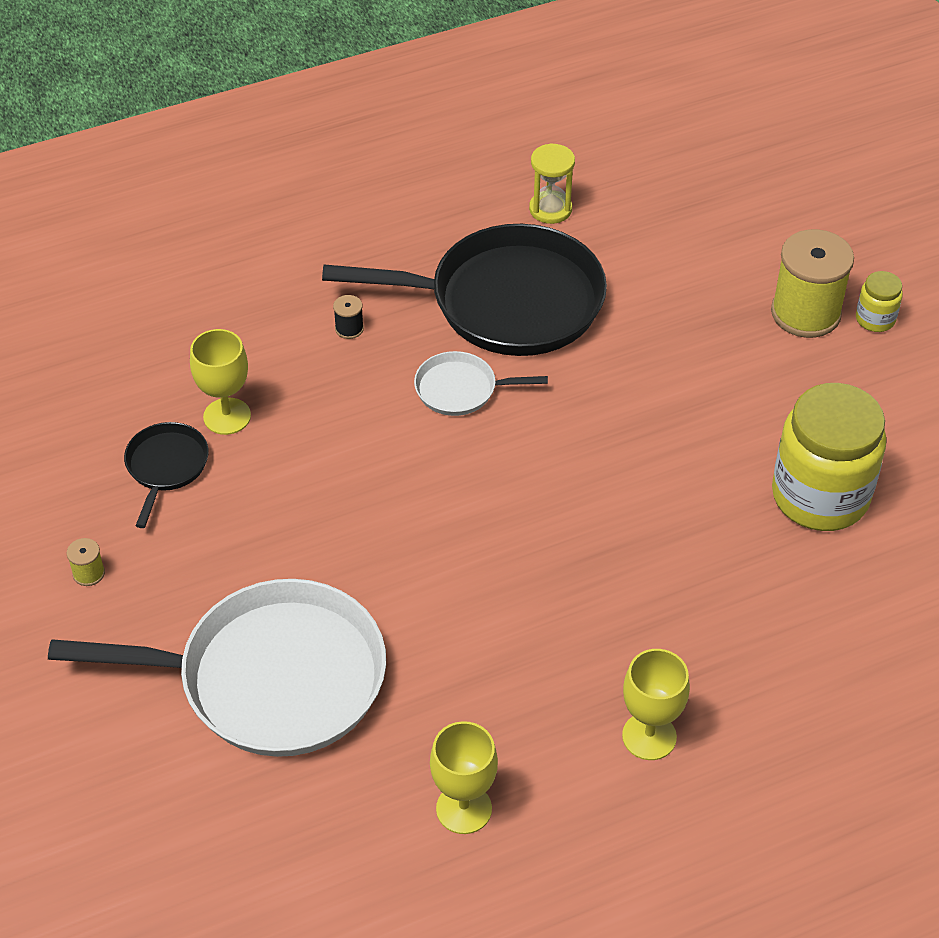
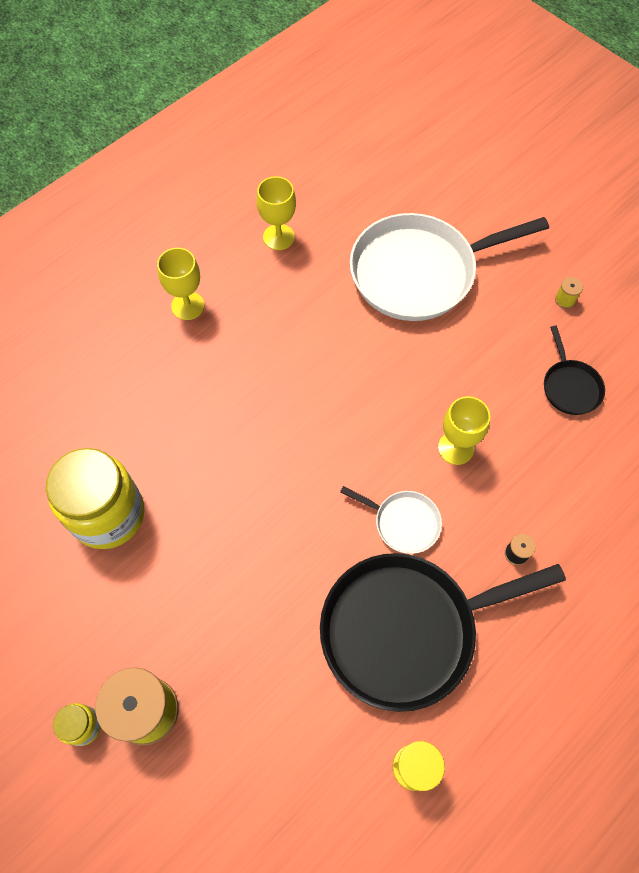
camera: 160 degrees right, 15 degrees up
yellow goblet [190,329,251,435] -> yellow goblet moved to [438,396,490,465]
white pan [414,351,548,416] -> white pan turned 45 degrees clockwise [340,486,442,554]

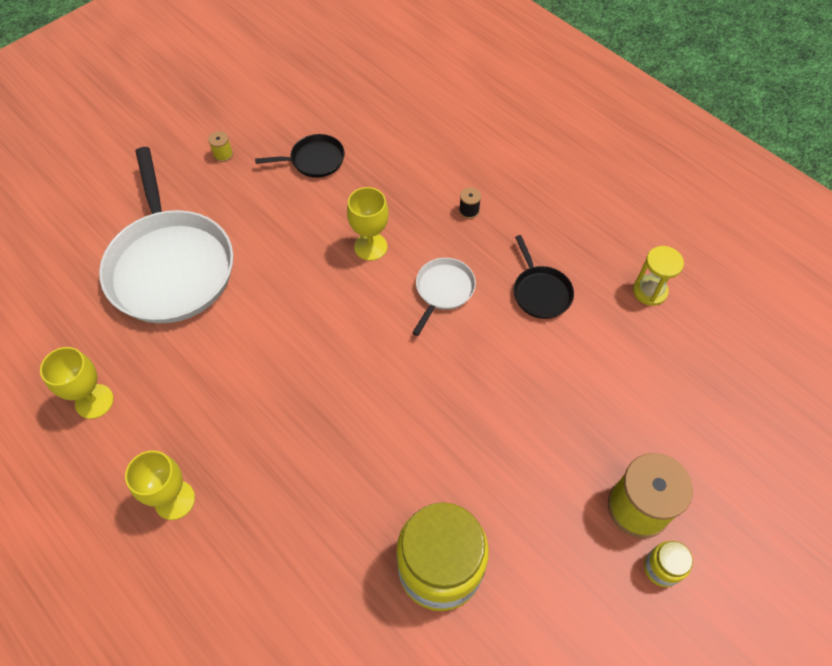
camera: 90 degrees left, 5 degrees down
black pan [320,553,566,712] -> black pan [514,235,574,319], size x0.45

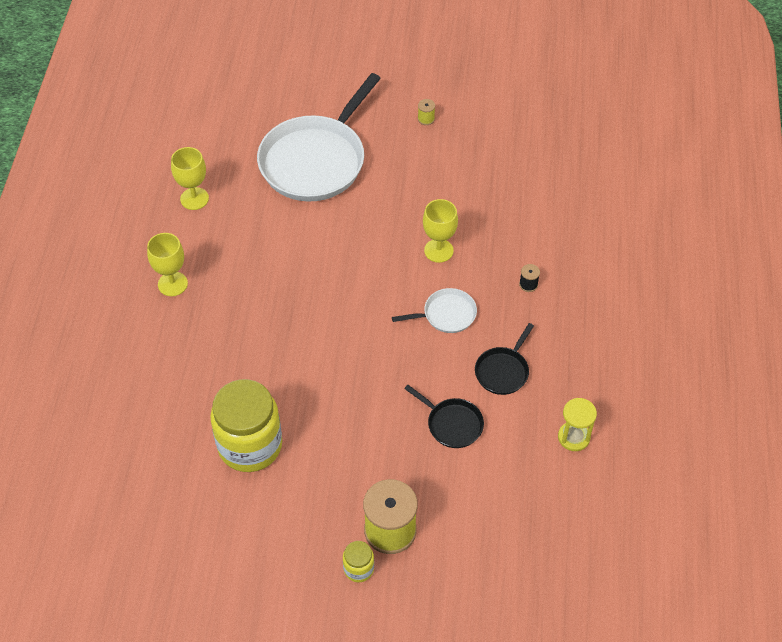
camera: 50 degrees right, 5 degrees down
black pan [255,134,345,178] -> black pan moved to [404,385,484,448]

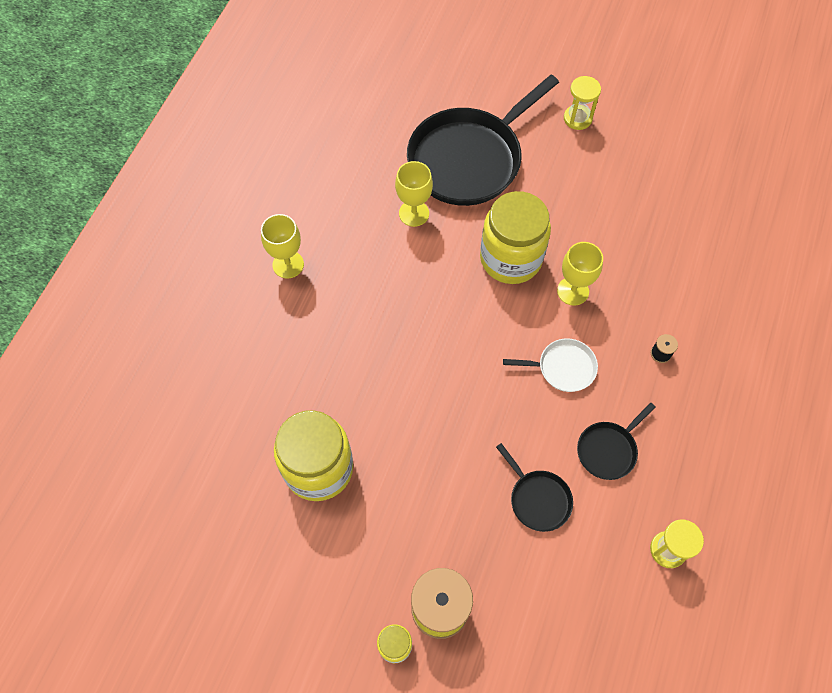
camera: 15 degrees right, 10 degrees up
yellow goblet [171,147,209,210] -> yellow goblet moved to [395,161,433,227]
white pan [257,73,381,201] -> black pan [407,75,559,206]
yellow spool [418,99,435,125] -> none
none -> yellow jar [480,191,551,284]
none -> yellow hourglass [564,76,601,130]

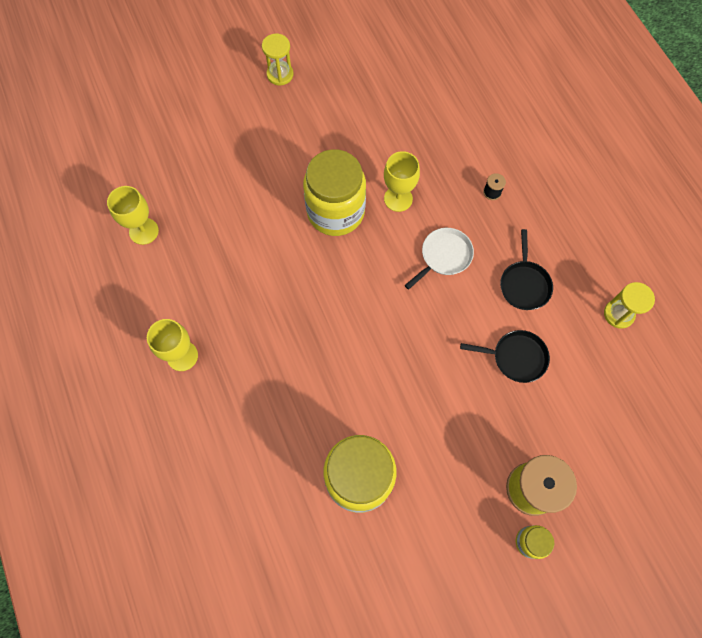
camera: 45 degrees left, 5 degrees up
yellow goblet [395,161,433,227] -> yellow goblet moved to [107,186,159,245]
black pan [407,75,559,206] -> none

